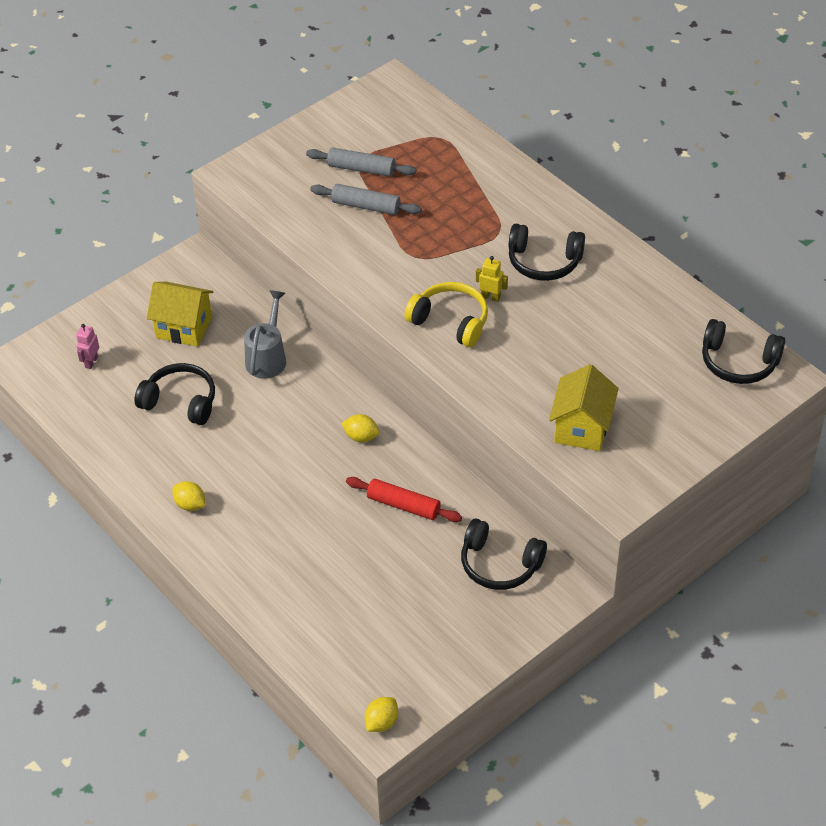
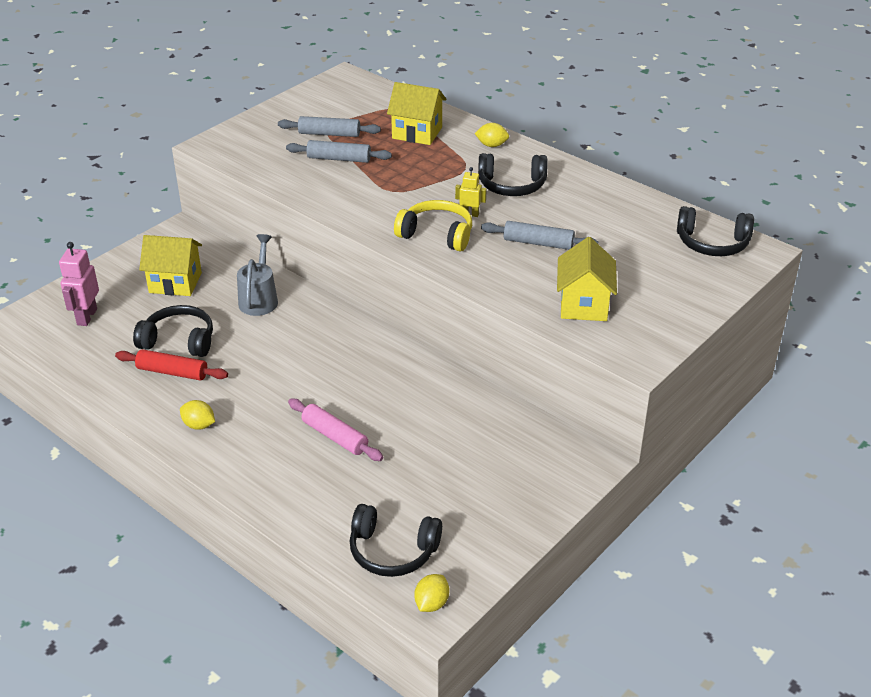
camera: 10 degrees left, 10 degrees down
pink robot [76,324,99,369] -> pink robot [59,242,99,326], size x1.67
yellow lemon [341,414,379,442] -> yellow lemon moved to [475,123,509,147]
red rolling pin [346,477,462,522] -> red rolling pin moved to [115,349,228,380]
black headphones [461,519,547,590] -> black headphones moved to [350,504,442,577]
none -> pink rolling pin [288,399,383,461]
none -> yellow house [387,82,446,145]
none -> grey rolling pin [481,221,598,250]

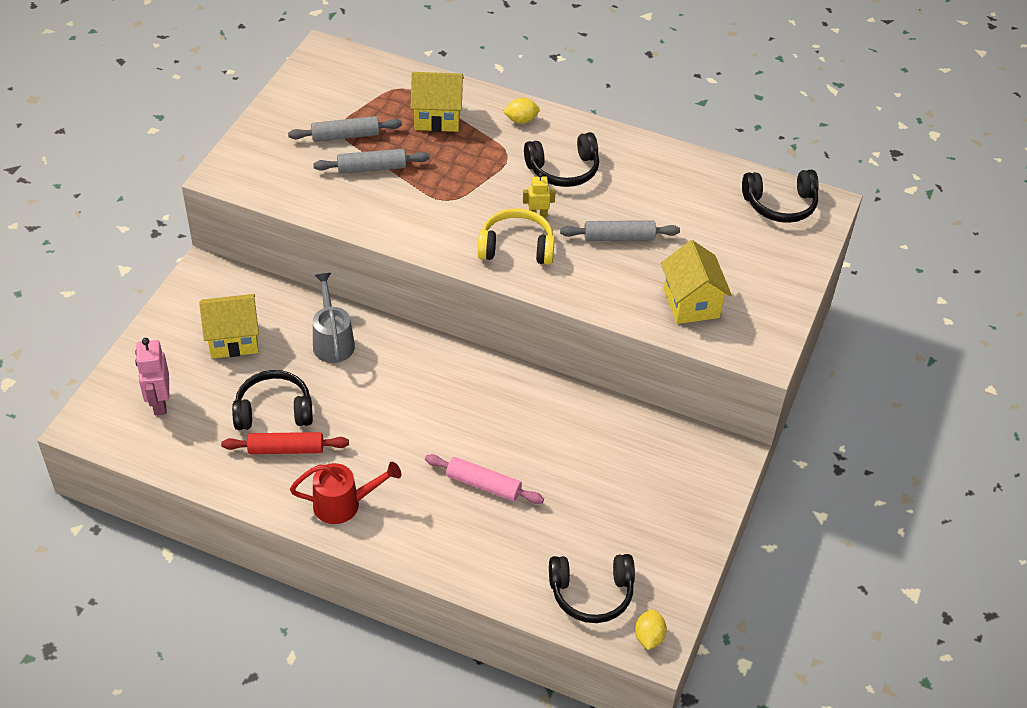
camera: 20 degrees left, 10 degrees up
yellow lemon [180,400,215,429] -> red watering can [290,462,401,524]

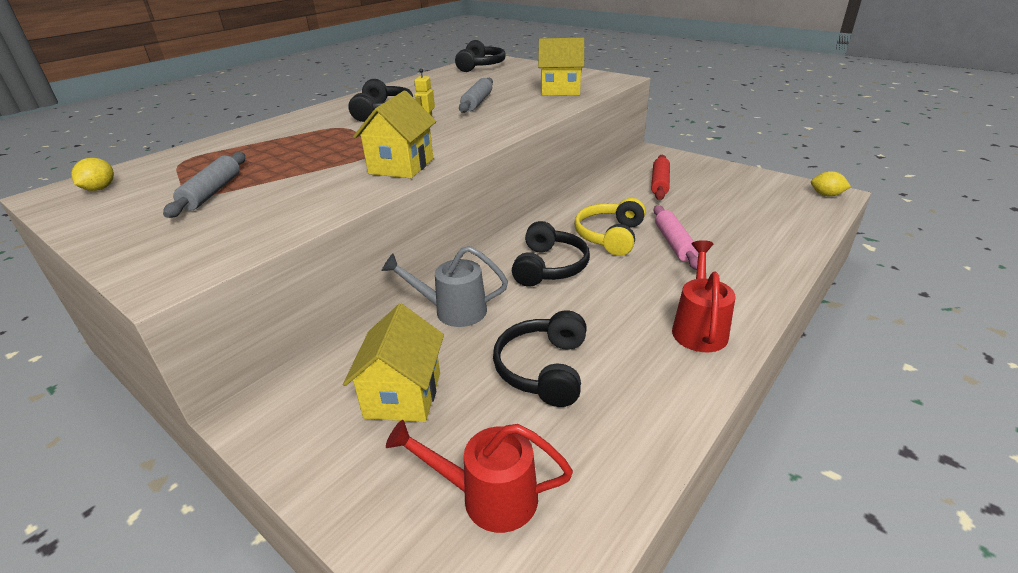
camera: 70 degrees left, 15 degrees down
pink robot [135,338,169,415] -> red watering can [386,420,573,533]
red rolling pin [221,432,349,454] -> red rolling pin moved to [651,155,670,200]
grey rolling pin [313,149,430,174] -> none
yellow house [411,72,464,132] -> yellow house moved to [353,91,436,178]
pink rolling pin [425,454,544,504] -> pink rolling pin turned 45 degrees counterclockwise [653,205,698,270]
yellow headphones [477,208,555,265] -> yellow headphones moved to [574,198,646,256]
yellow lemon [503,98,540,124] -> yellow lemon moved to [71,158,114,191]
black headphones [549,554,635,623] -> black headphones moved to [512,221,590,287]

